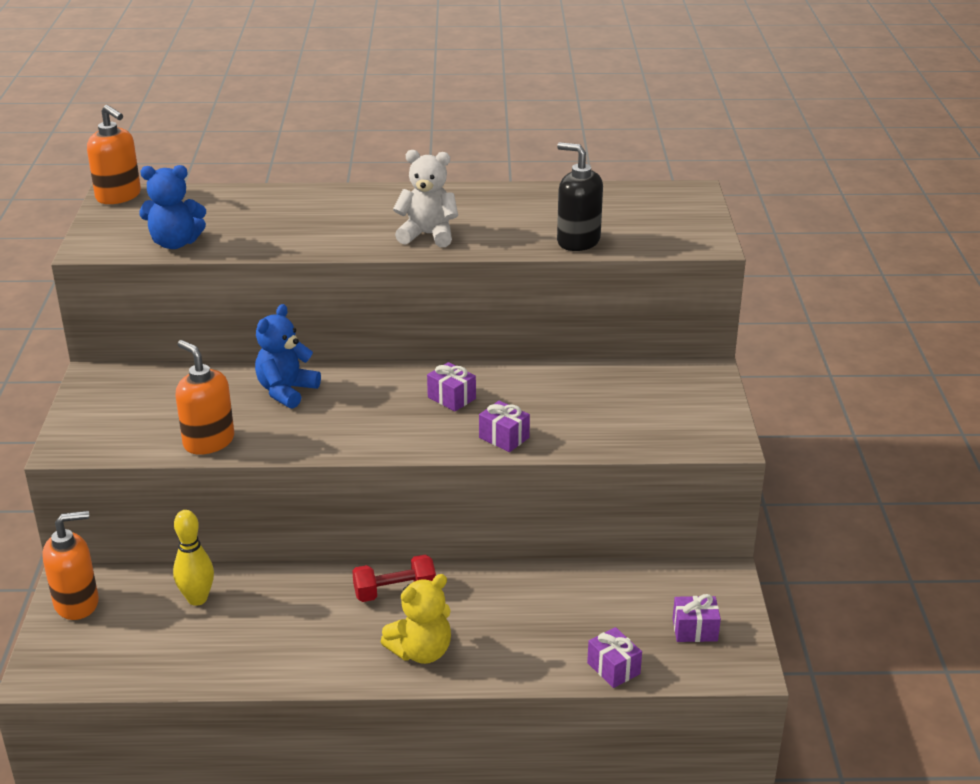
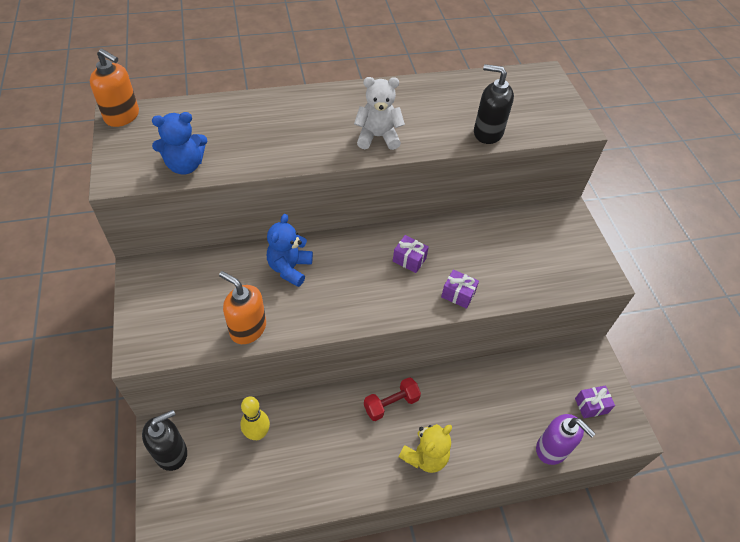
camera: 15 degrees left, 20 degrees up
orange soap dispenser [42,511,99,620] -> black soap dispenser [142,410,187,471]
purple gift [587,627,642,688] -> purple soap dispenser [536,414,595,465]

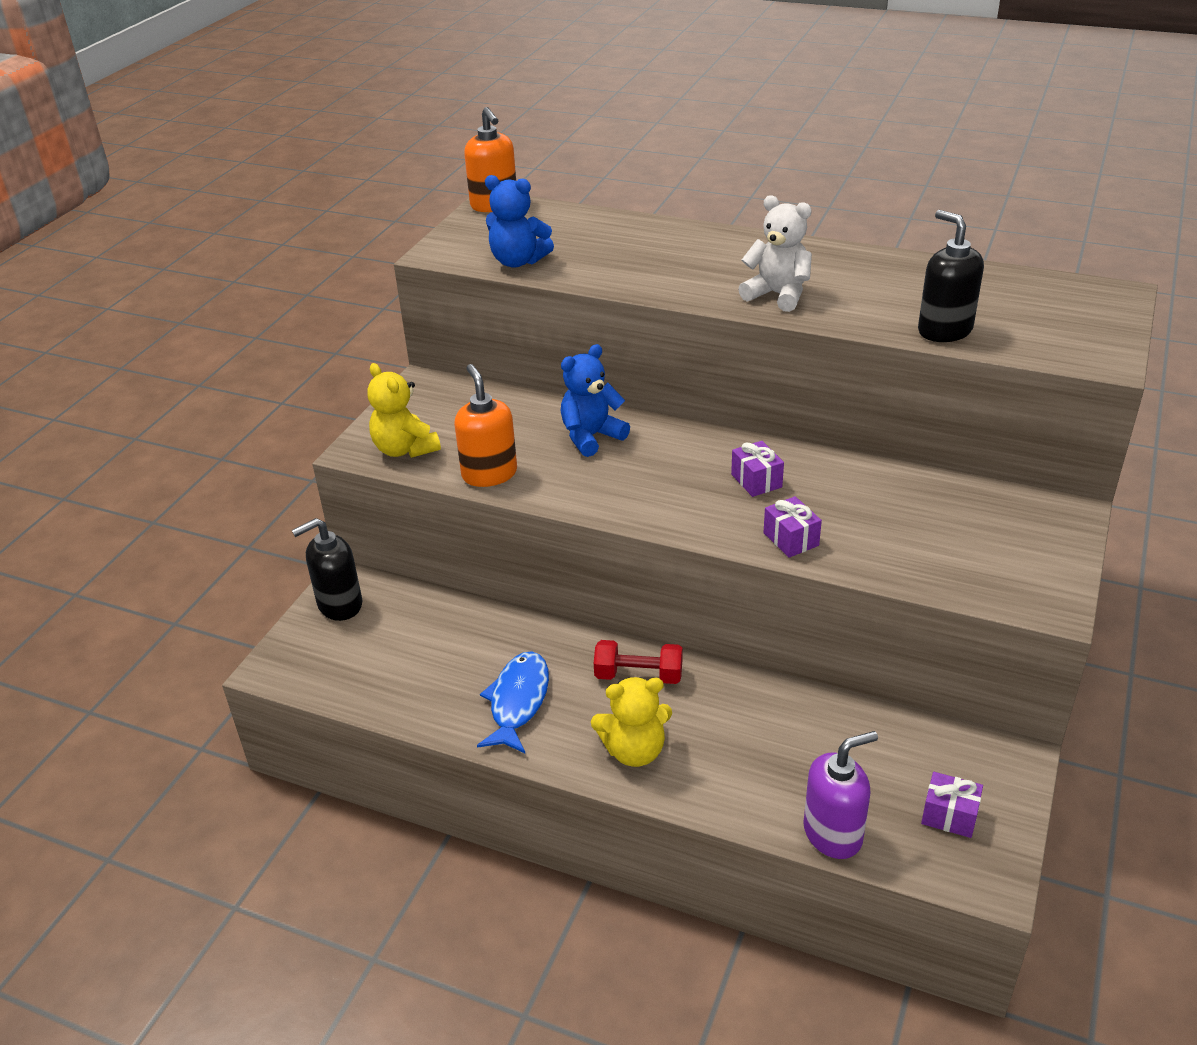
camera: 40 degrees right, 15 degrees down
black soap dispenser [142,410,187,471] -> black soap dispenser turned 150 degrees clockwise [292,518,362,621]
yellow bowling pin [240,396,270,440] -> none
purple soap dispenser [536,414,595,465] -> purple soap dispenser turned 105 degrees counterclockwise [803,731,878,859]
none -> yellow teddy bear [367,363,441,458]
none -> blue fish [477,651,549,753]

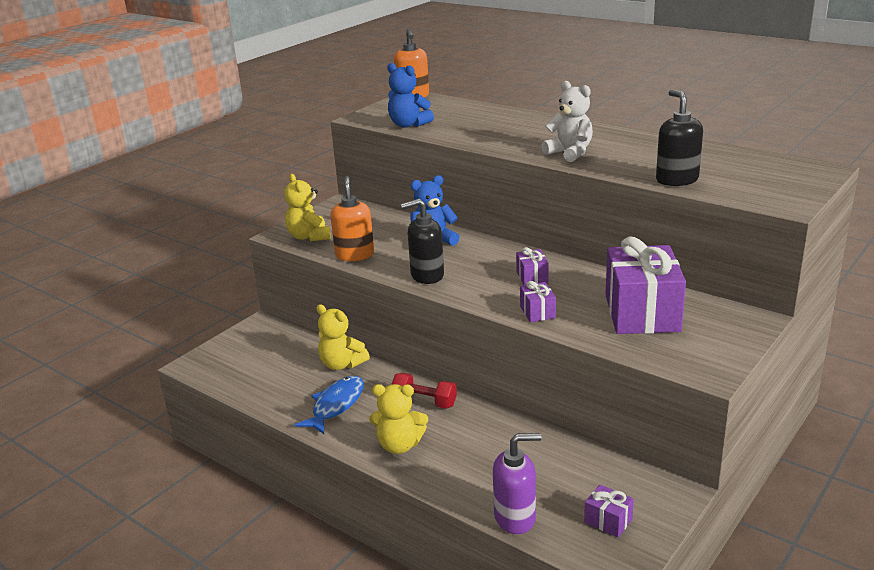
camera: 15 degrees right, 10 degrees down
black soap dispenser [292,518,362,621] -> black soap dispenser moved to [400,199,444,284]
none -> yellow teddy bear [316,304,370,370]
none -> purple gift [605,237,686,334]

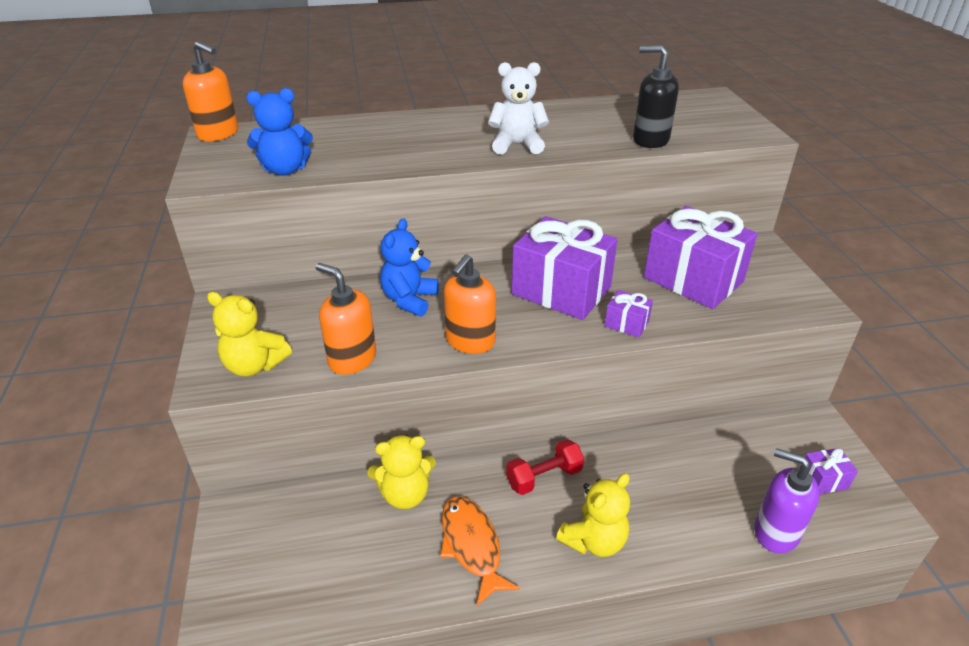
camera: 50 degrees left, 10 degrees up
blue fish [295,376,364,434] -> orange fish [440,497,520,606]
black soap dispenser [400,199,444,284] -> orange soap dispenser [444,254,496,354]
purple soap dispenser [493,433,542,534] -> purple soap dispenser turned 90 degrees counterclockwise [754,448,820,553]
purple gift [516,247,549,285] -> purple gift [512,216,618,320], size x2.31

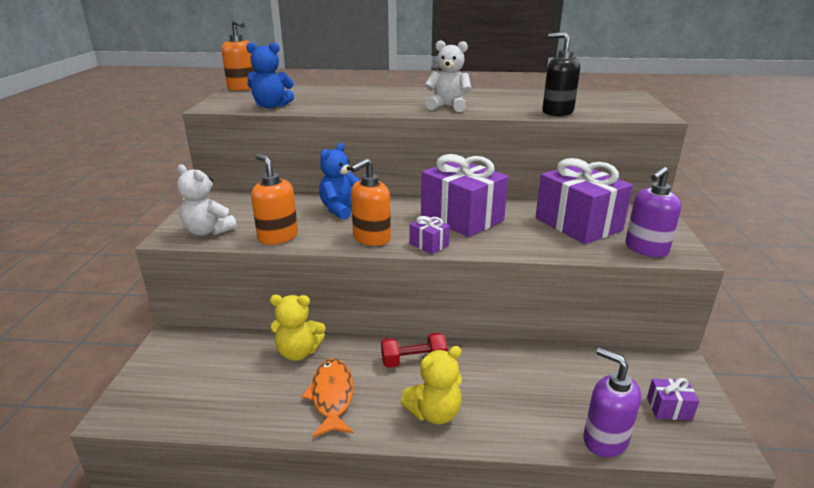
camera: 15 degrees right, 10 degrees down
yellow teddy bear [207,292,292,377] -> white teddy bear [177,164,237,236]
purple gift [605,290,653,337] -> purple gift moved to [410,216,450,254]
none -> purple soap dispenser [625,167,681,257]

